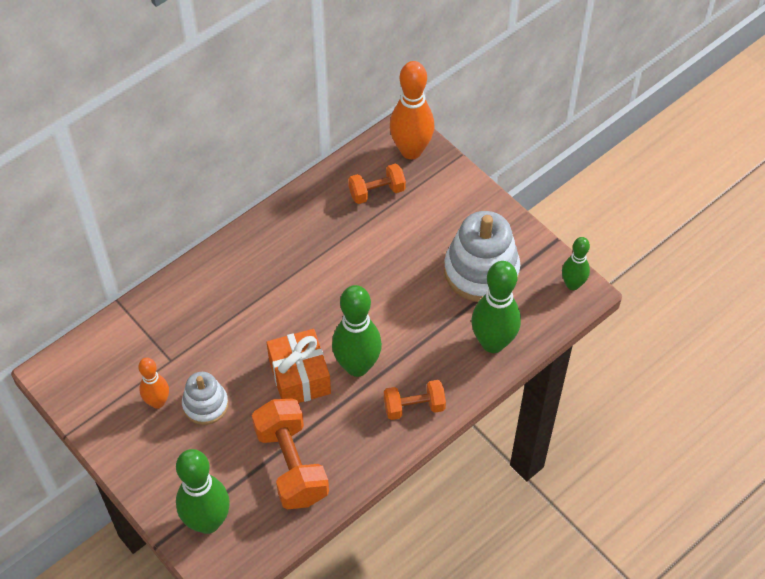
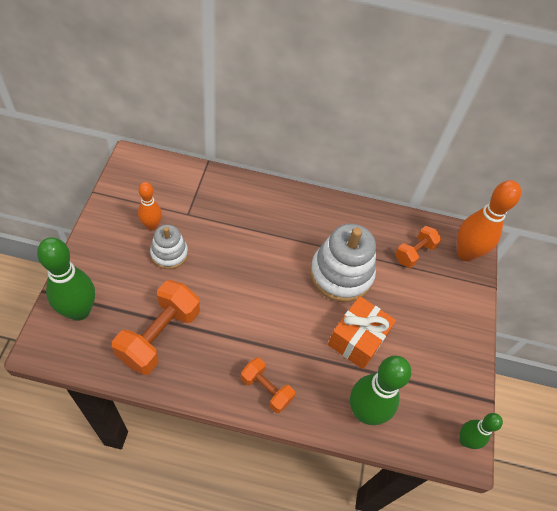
camera: 45 degrees right, 0 degrees up
orange gift [267,329,331,403] -> orange gift moved to [328,296,396,369]
green bowling pin [332,285,382,377] -> none
orange dumbbell [348,164,406,204] -> orange dumbbell turned 75 degrees counterclockwise [395,226,441,268]
white stacking toy [444,211,520,302] -> white stacking toy moved to [310,224,376,302]

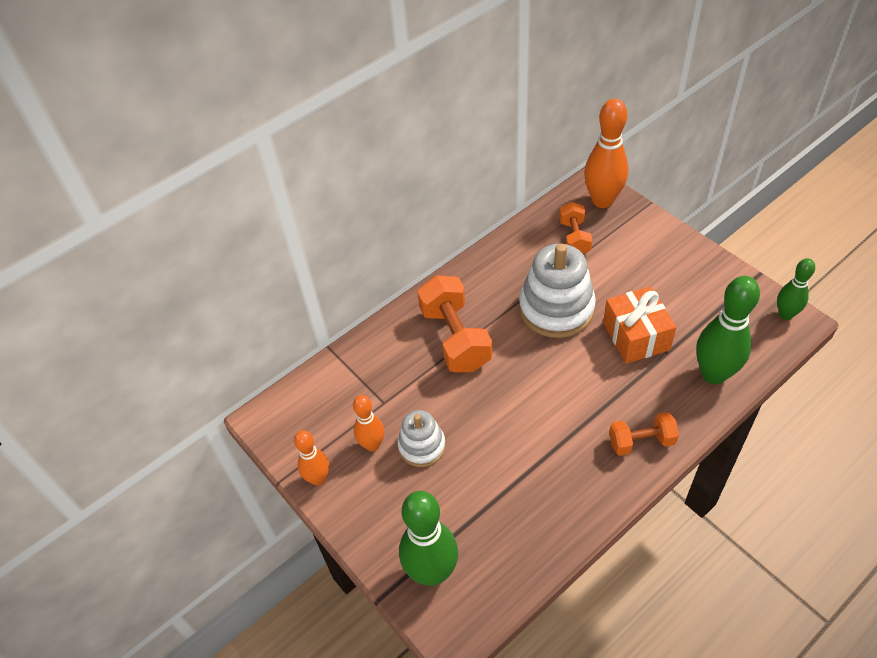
camera: 40 degrees left, 5 degrees down
orange dumbbell [112,280,200,375] -> orange dumbbell moved to [417,275,492,372]
none -> orange bowling pin [294,430,329,486]

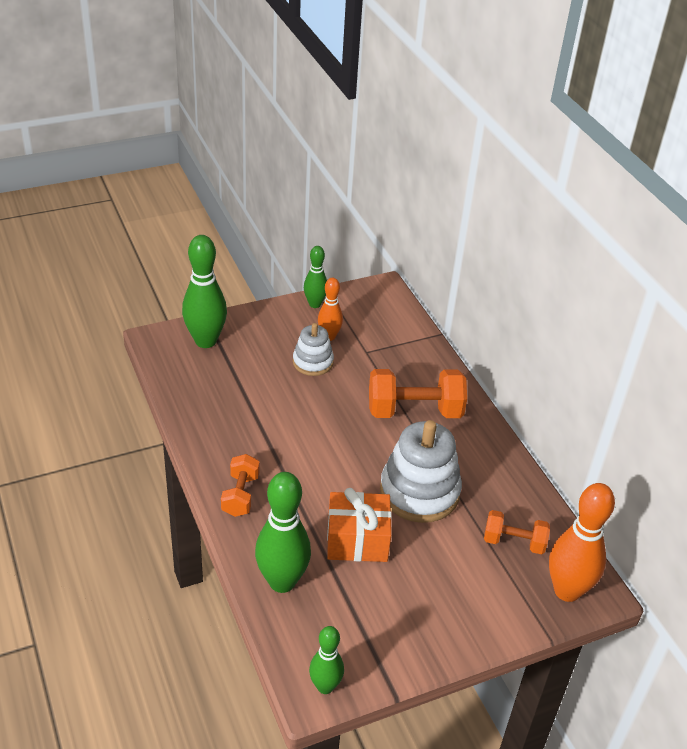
camera: 100 degrees right, 10 degrees down
orange bowling pin [294,430,329,486] -> green bowling pin [304,246,327,308]

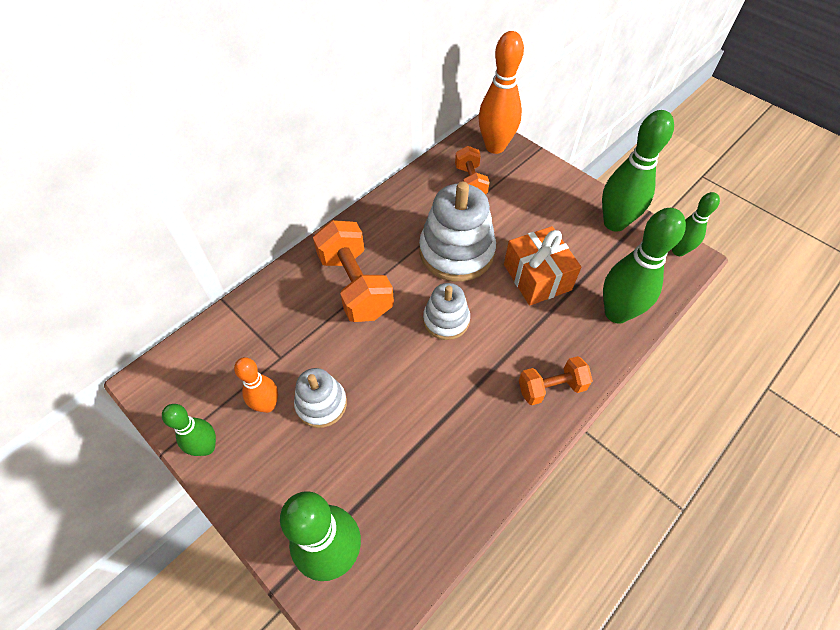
camera: 110 degrees left, 15 degrees up
none -> white stacking toy [423,283,470,340]
none -> green bowling pin [602,110,674,232]

